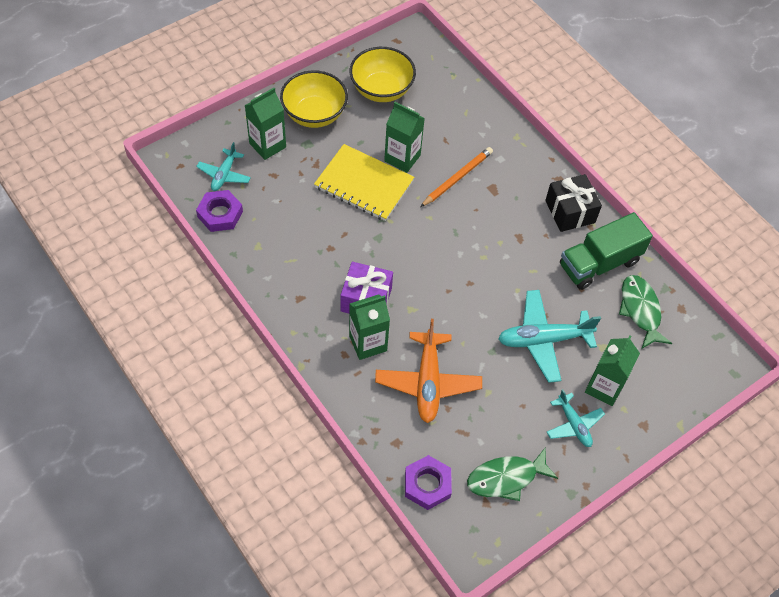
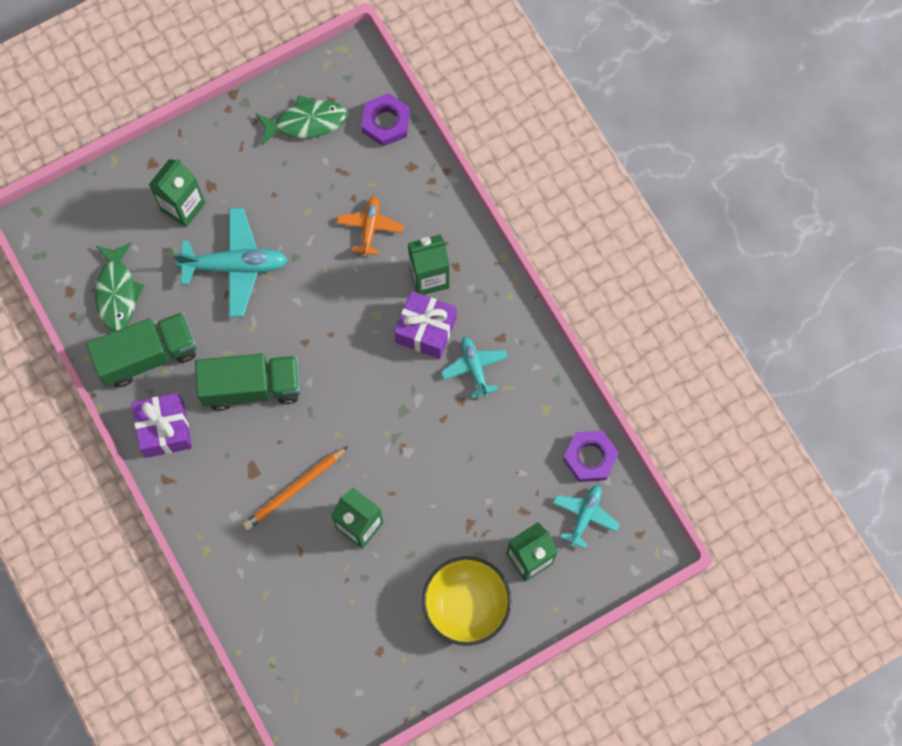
camera: 170 degrees left, 15 degrees up
yellow notebook [314,144,414,221] -> none
yellow bowl [350,47,416,102] -> none
orange plane [375,319,482,423] -> orange plane [337,196,404,257], size x0.59
black gift [545,174,602,232] -> purple gift [132,393,192,458]
turquoise plane [547,389,605,447] -> turquoise plane moved to [441,337,508,398]
none -> green truck [195,354,301,411]

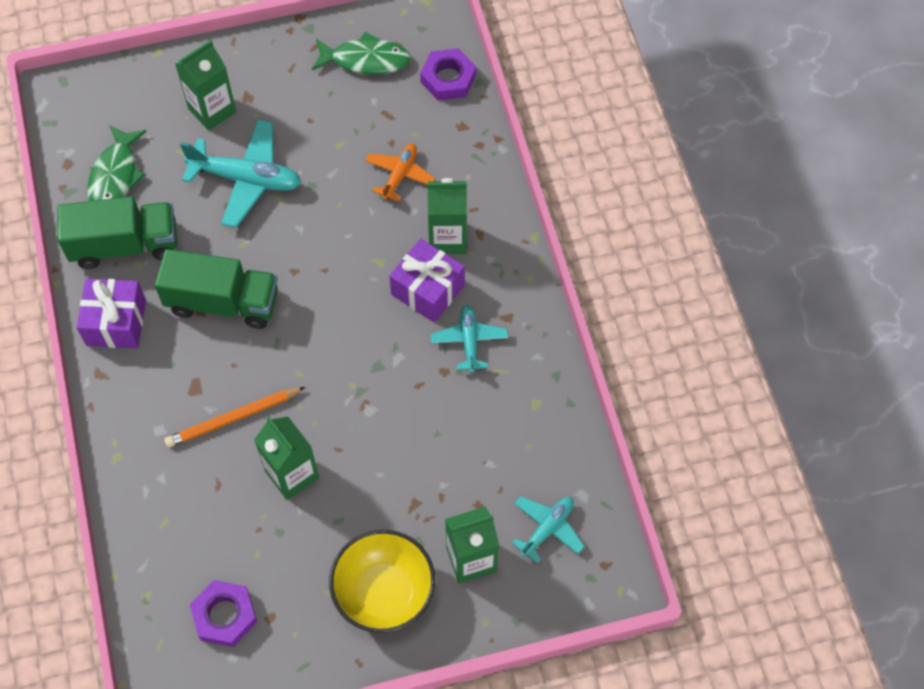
camera: 15 degrees right, 10 degrees down
purple nut [563,431,619,482] -> purple nut moved to [190,580,257,647]

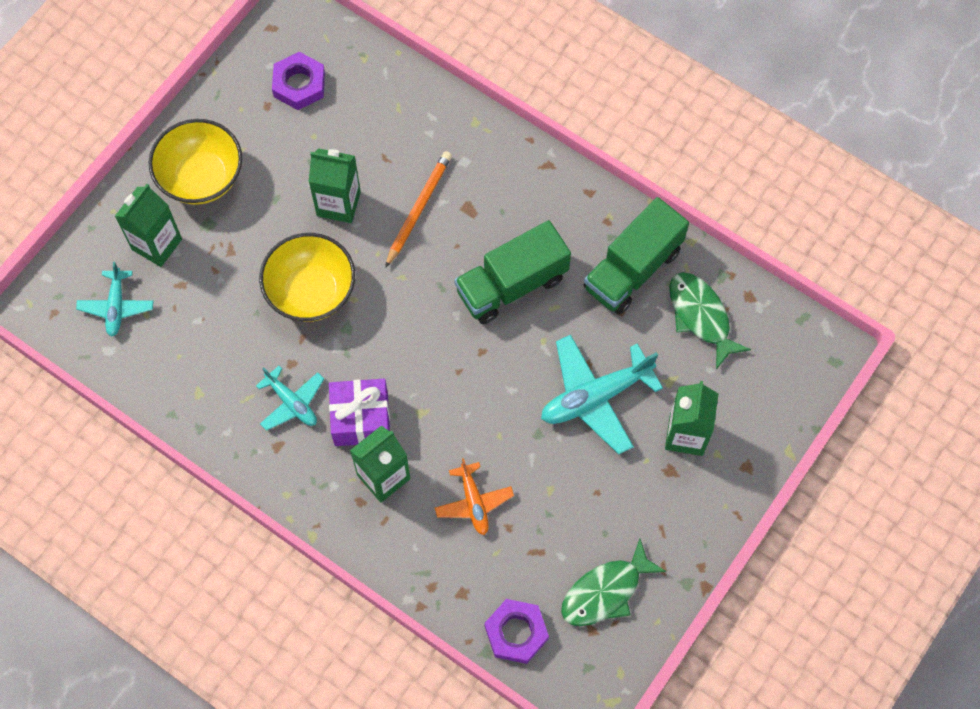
camera: 140 degrees right, 5 degrees up
purple gift [77,279,146,348] -> none
none -> yellow bowl [259,233,355,322]

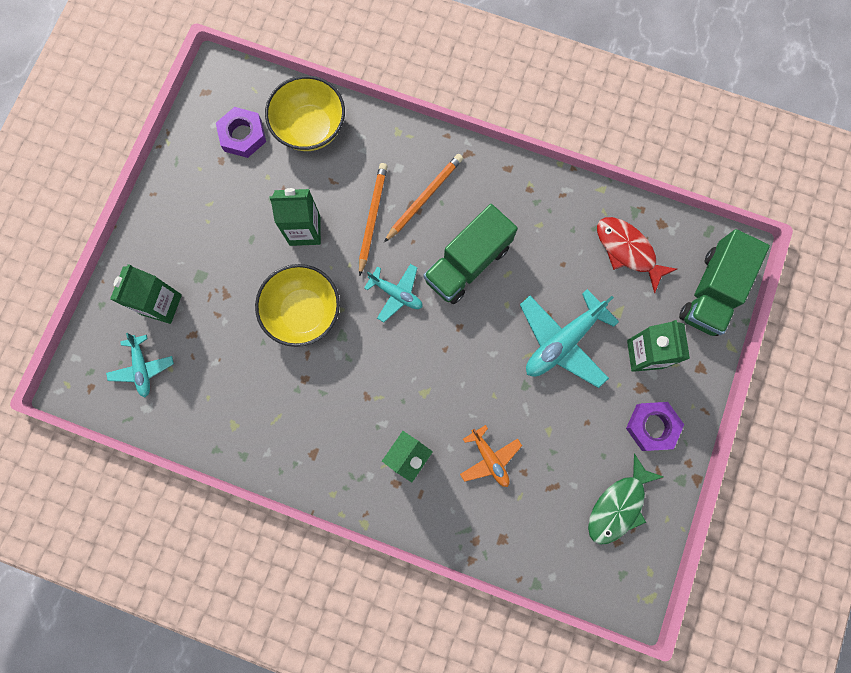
camera: 15 degrees left, 10 degrees up
yellow bowl [148,119,242,205] -> yellow bowl moved to [265,75,345,151]
turquoise plane [256,366,324,431] -> turquoise plane moved to [364,264,423,322]
purple gift [329,379,390,446] -> none
purple nut [485,599,549,664] -> purple nut moved to [626,402,684,451]
green truck [584,197,689,315] -> green truck moved to [679,229,770,336]
green fish [669,272,751,369] -> red fish [597,217,677,293]
none -> orange pencil [384,154,463,242]

